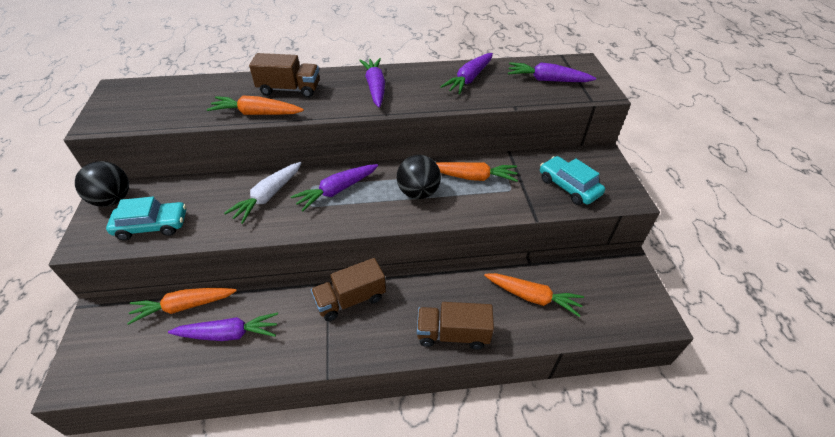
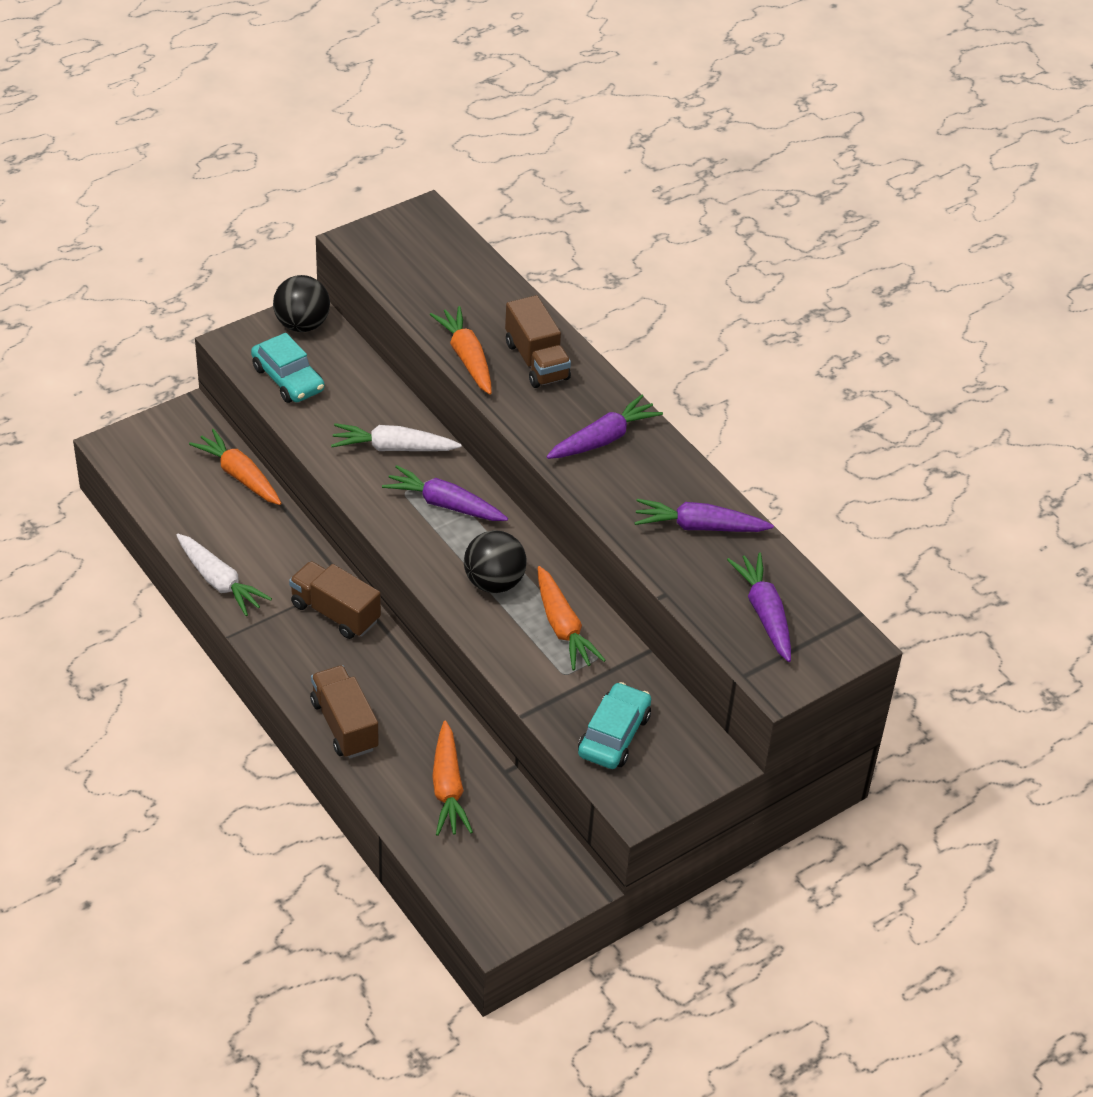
camera: 60 degrees right, 0 degrees up
purple carrot [168,312,278,341] -> none
none -> white carrot [176,534,272,616]

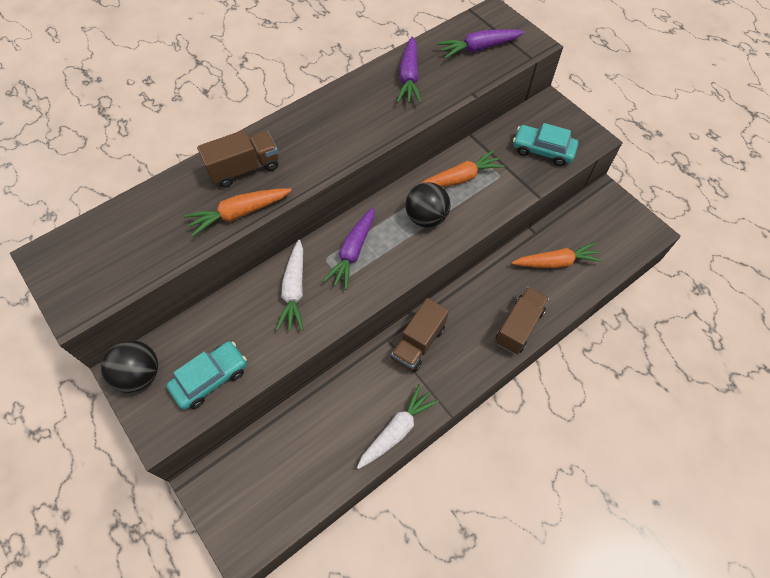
camera: 90 degrees left, 15 degrees up
orange carrot [189,429,281,505] -> none
brown truck [310,665,379,759] -> brown truck turned 150 degrees clockwise [495,287,549,355]
purple carrot [546,394,663,459] -> none

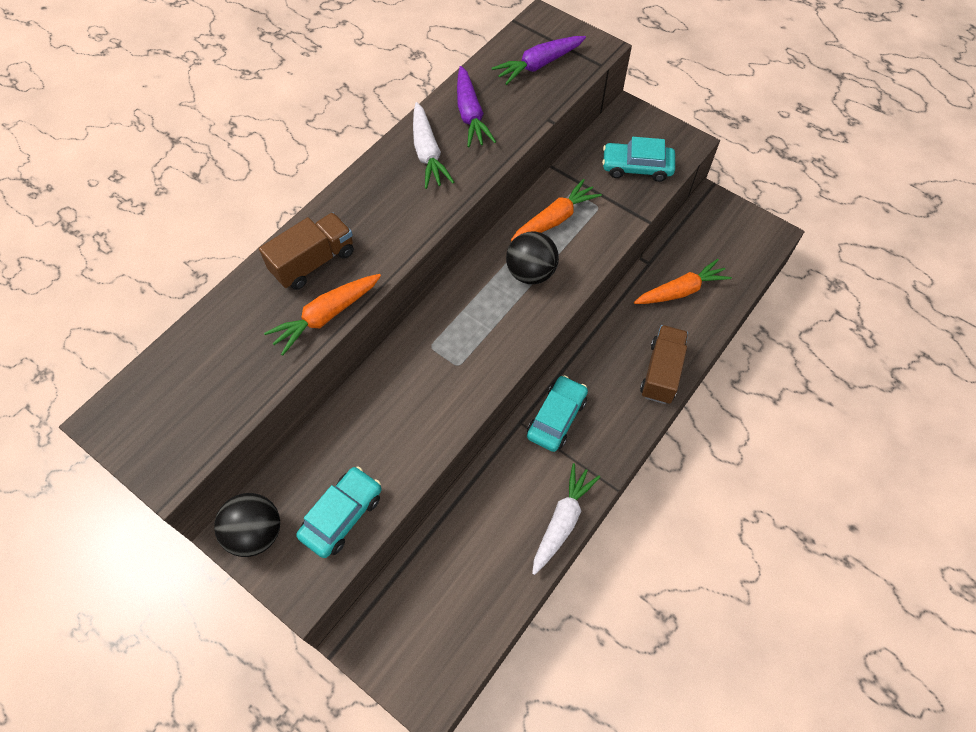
camera: 15 degrees left, 0 degrees up
white carrot [276,240,304,331] -> white carrot moved to [413,102,454,189]
purple carrot [323,207,375,290] -> none
brown truck [391,298,449,372] -> turquoise car [527,375,588,452]

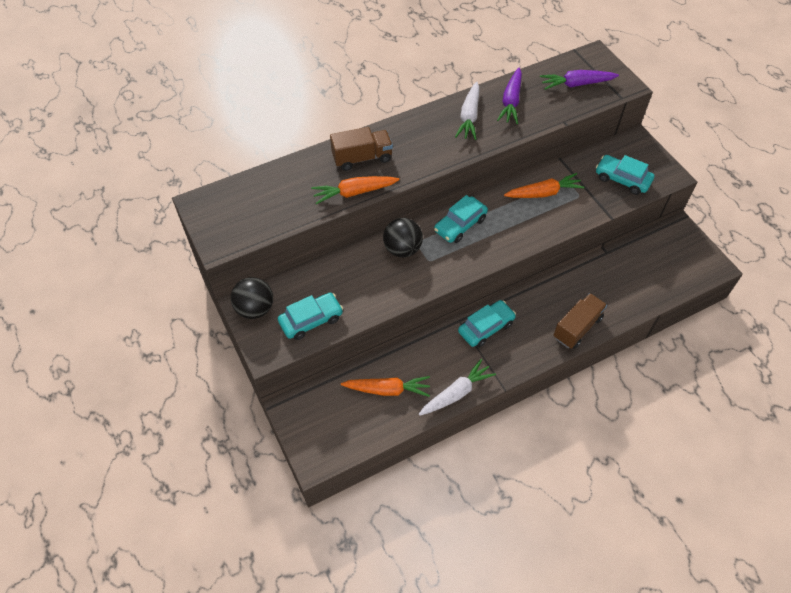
camera: 25 degrees right, 5 degrees down
black ball [506,232,559,284] -> black ball moved to [383,218,423,257]
orange carrot [634,259,732,304] -> orange carrot moved to [341,376,430,397]
none -> turquoise car [434,195,488,243]

